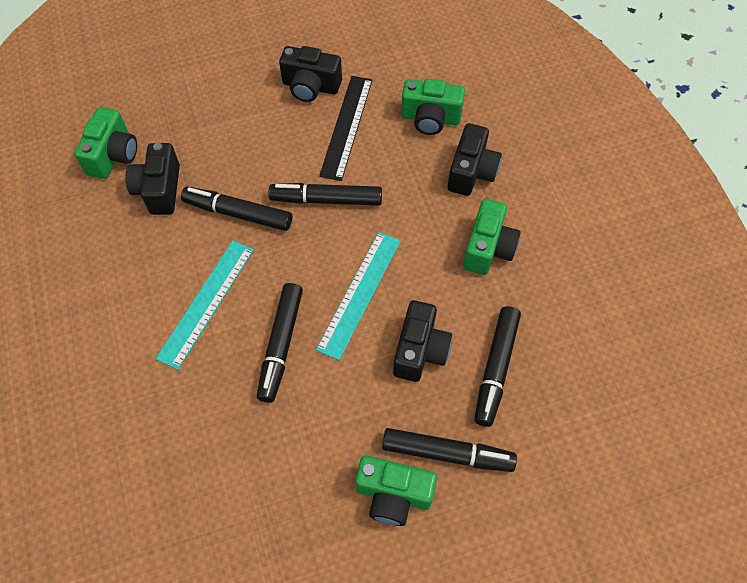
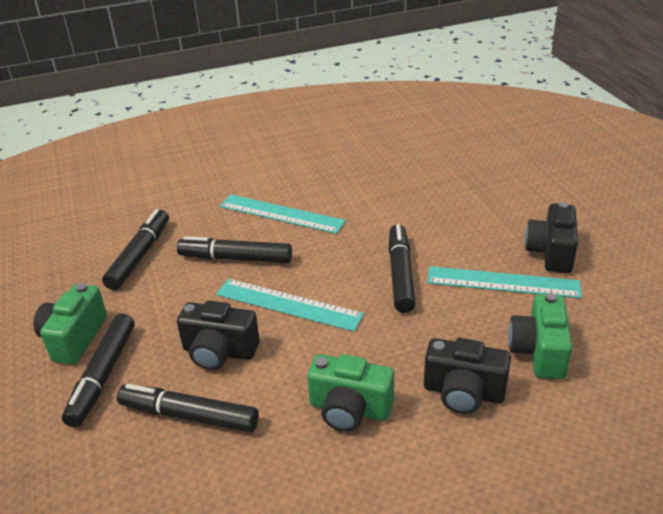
camera: 90 degrees right, 25 degrees down
green camera [74,107,137,179] -> none
black camera [125,143,180,215] -> none
black marker [181,187,292,231] -> black marker moved to [102,209,169,290]
black ruler [319,76,372,181] -> turquoise ruler [427,266,582,298]

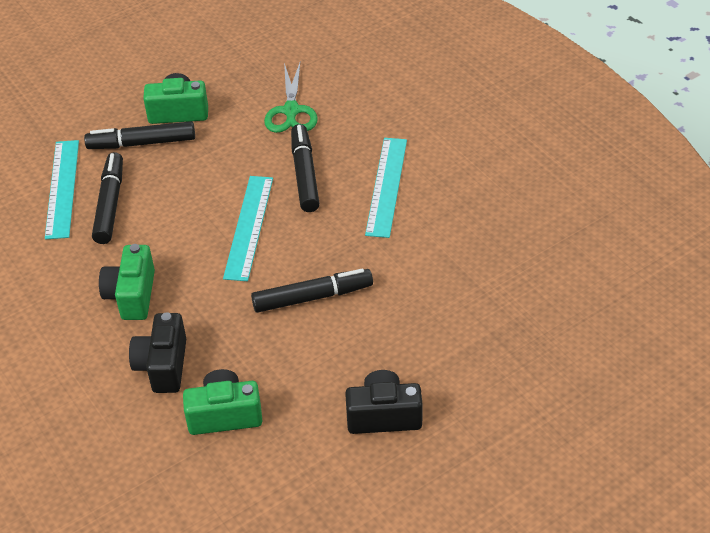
camera: 75 degrees right, 10 degrees up
black marker [102,209,169,290] -> green scissors [264,63,318,133]
black camera [177,301,260,370] -> none
turquoise ruler [427,266,582,298] -> turquoise ruler moved to [45,140,79,240]

